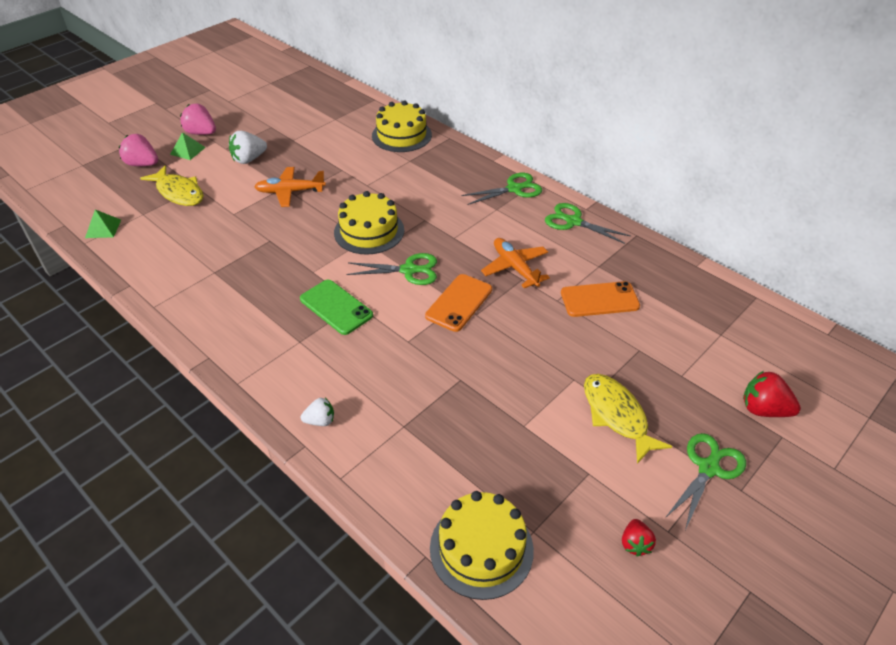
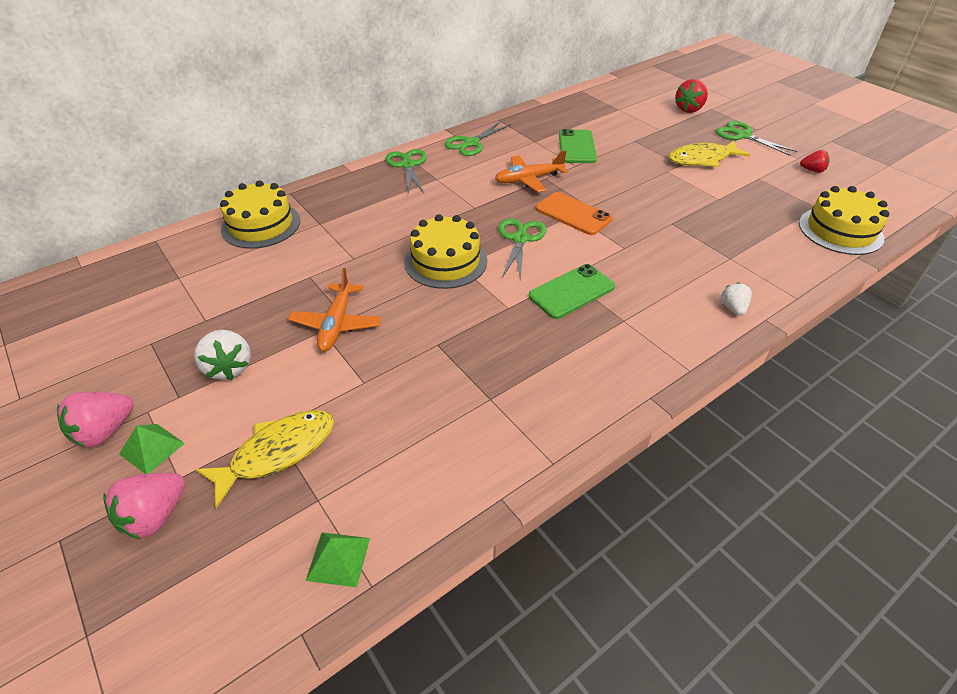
camera: 80 degrees left, 0 degrees up
orange phone [561,281,640,317] -> green phone [559,129,597,163]

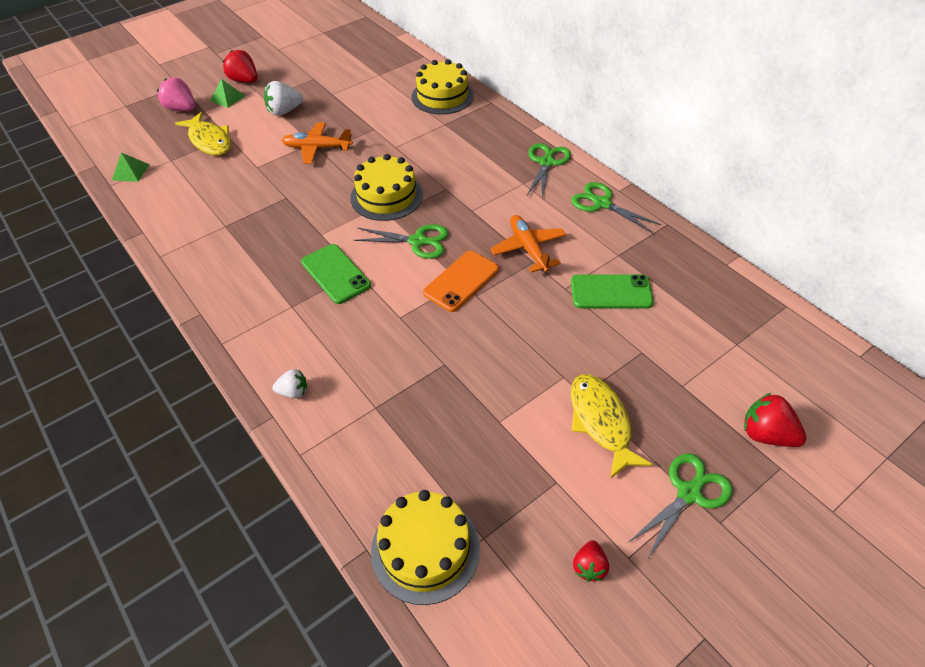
camera: 90 degrees right, 5 degrees up
pink strawberry [57,392,134,448] -> red strawberry [223,50,258,83]
green scissors [385,149,427,195] -> green scissors turned 60 degrees counterclockwise [527,143,571,199]

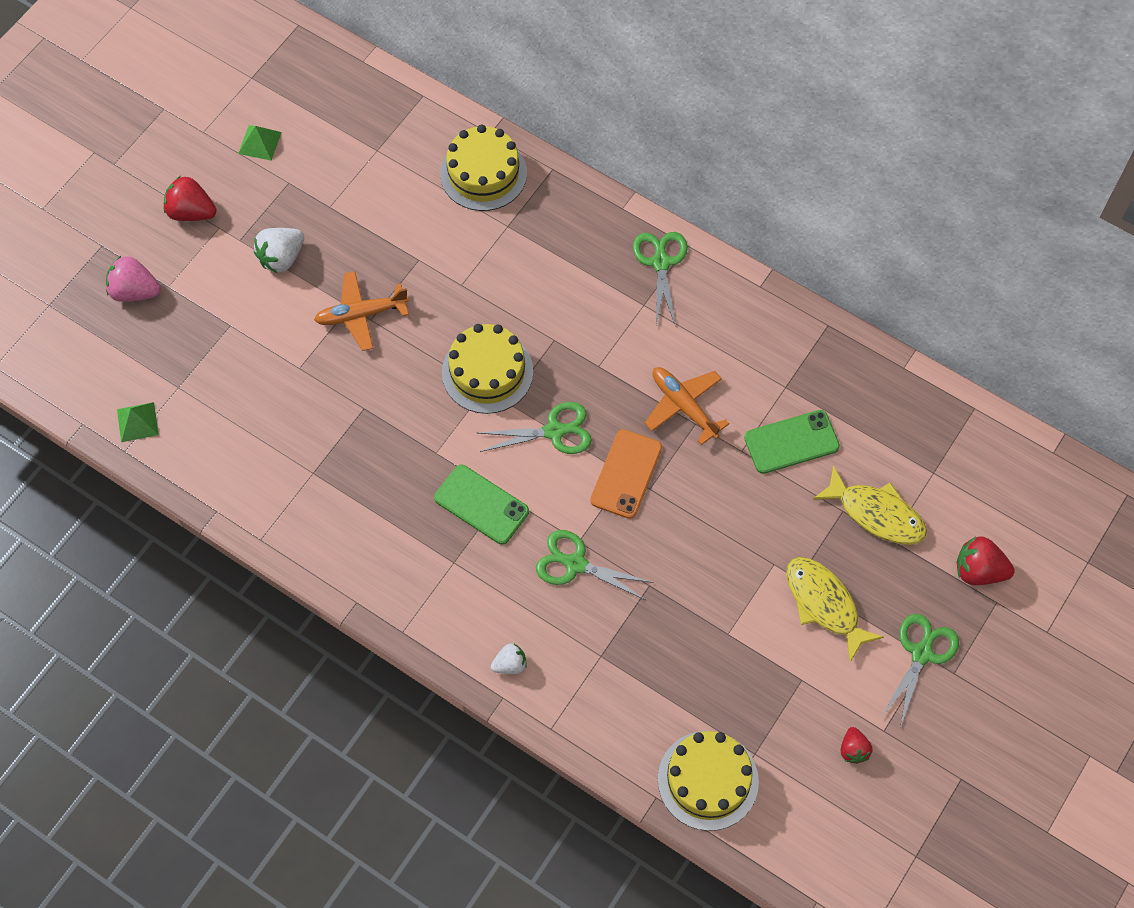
camera: 20 degrees left, 15 degrees up
yellow fish [175,112,231,155] -> yellow fish moved to [813,465,927,545]
green pyramid [210,79,245,108] -> green pyramid moved to [238,125,282,161]
green scissors [571,182,661,233] -> green scissors moved to [536,530,654,601]

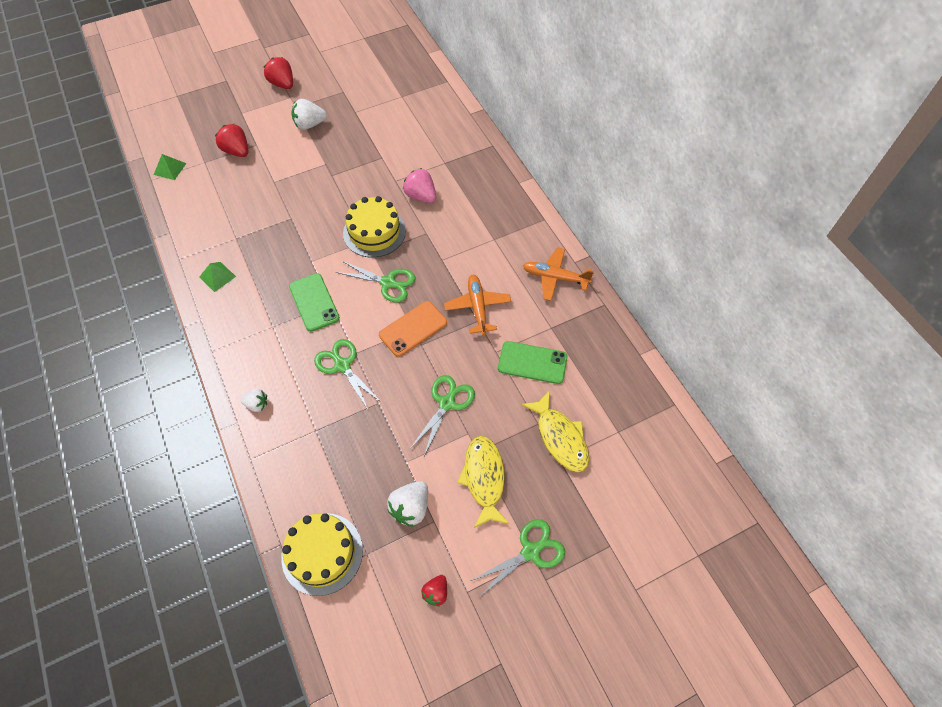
camera: 30 degrees right, 5 degrees down
pink strawberry [106,256,161,302] -> pink strawberry moved to [403,168,436,203]
green pyramid [238,125,282,161] -> green pyramid moved to [199,262,236,292]
orange plane [314,271,409,351] -> orange plane moved to [523,247,594,301]
yellow cake [440,124,527,211] -> none
green scissors [633,232,688,327] -> green scissors moved to [410,375,475,456]
red strawberry [957,537,1015,585] -> red strawberry moved to [215,124,248,157]
none -> white strawberry [387,481,428,527]

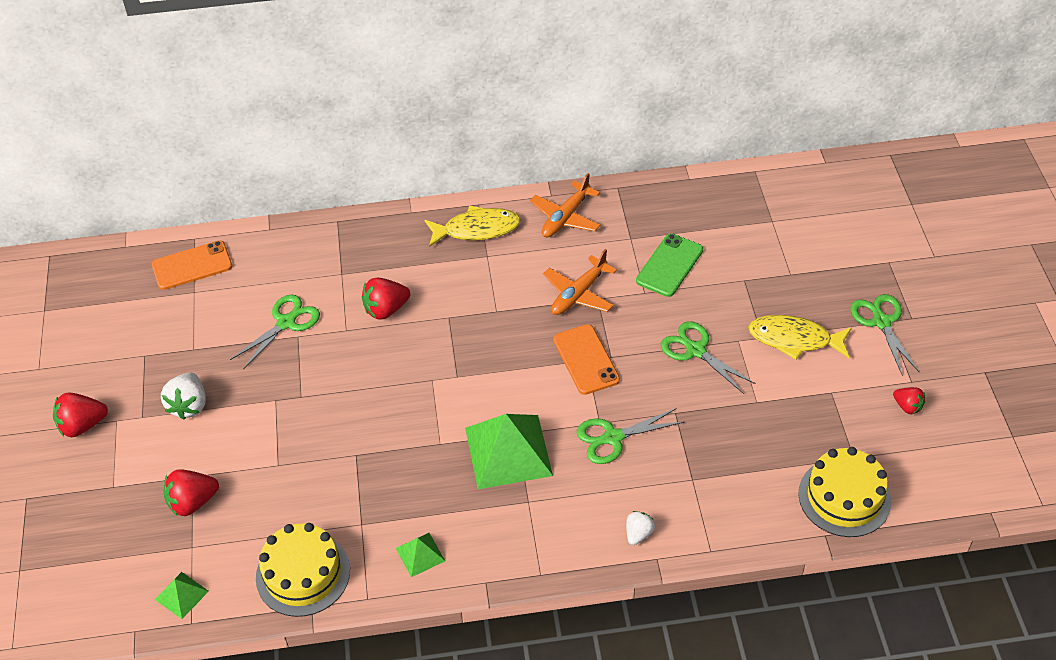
camera: 70 degrees left, 10 degrees down
green phone [289,273,340,332] -> green pyramid [465,414,553,489]
green scissors [336,261,415,302] -> green scissors moved to [230,294,320,370]
yellow cake [343,196,406,258] -> yellow cake moved to [256,523,350,617]
white strawberry [387,481,428,527] -> none
pink strawberry [403,168,436,203] -> red strawberry [362,278,410,320]
orange plane [444,275,511,335] -> orange plane turned 60 degrees counterclockwise [543,249,617,315]
yellow fish [521,390,589,472] -> yellow fish moved to [425,205,521,247]
none -> orange phone [152,240,232,290]

